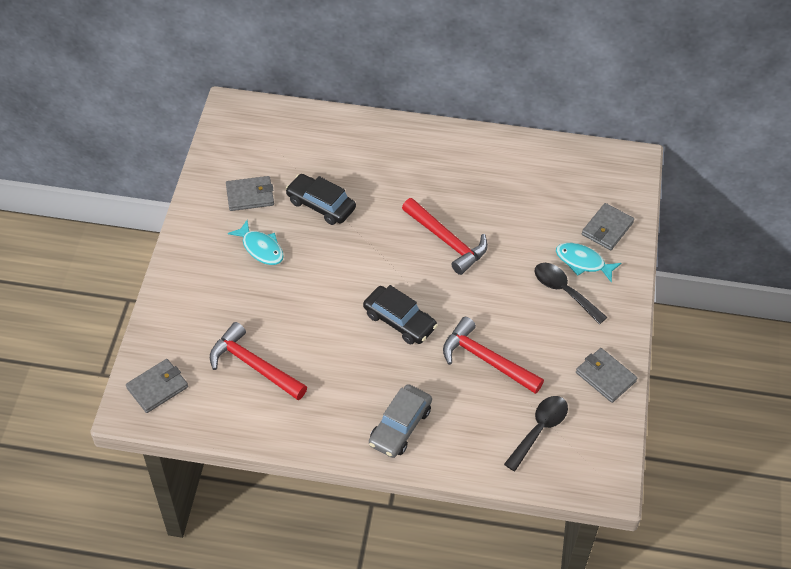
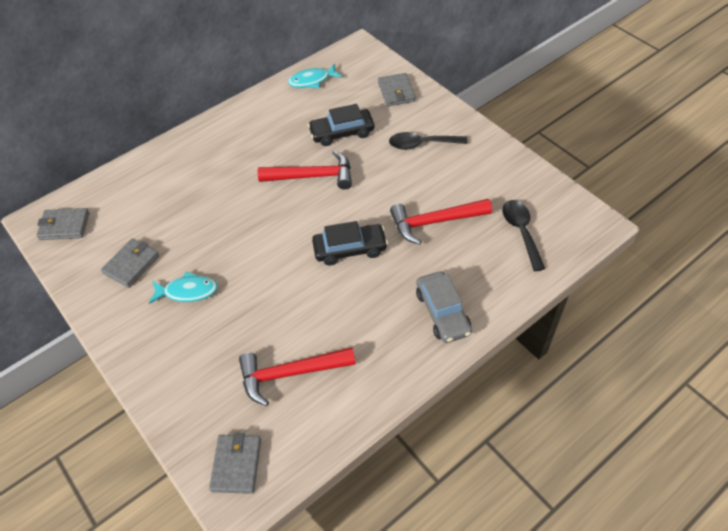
camera: 45 degrees left, 0 degrees up
black car [285,174,356,225] -> black car moved to [308,104,374,146]
turquoise fish [556,243,621,282] -> turquoise fish moved to [288,64,342,88]
grey wallet [576,348,637,403] -> grey wallet moved to [37,208,89,240]

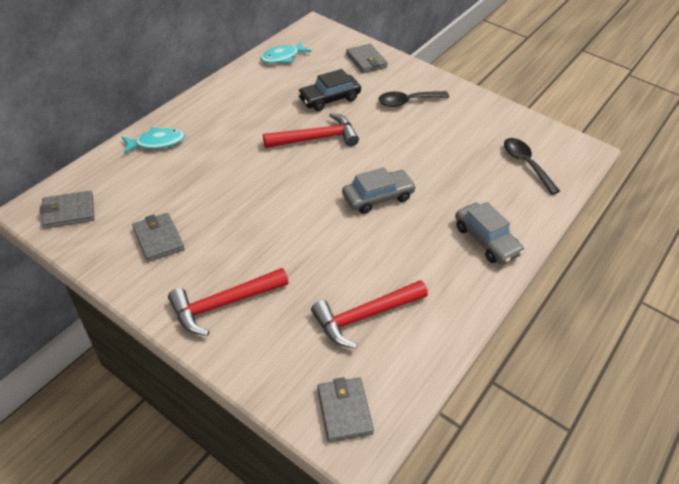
camera: 20 degrees left, 5 degrees down
grey wallet [101,238,159,288] -> grey wallet turned 45 degrees counterclockwise [132,213,185,262]
turquoise fish [149,271,218,304] -> turquoise fish moved to [122,127,185,154]
black car [312,221,388,265] -> grey car [342,167,416,214]
red hammer [390,199,492,245] -> red hammer moved to [168,268,289,336]

